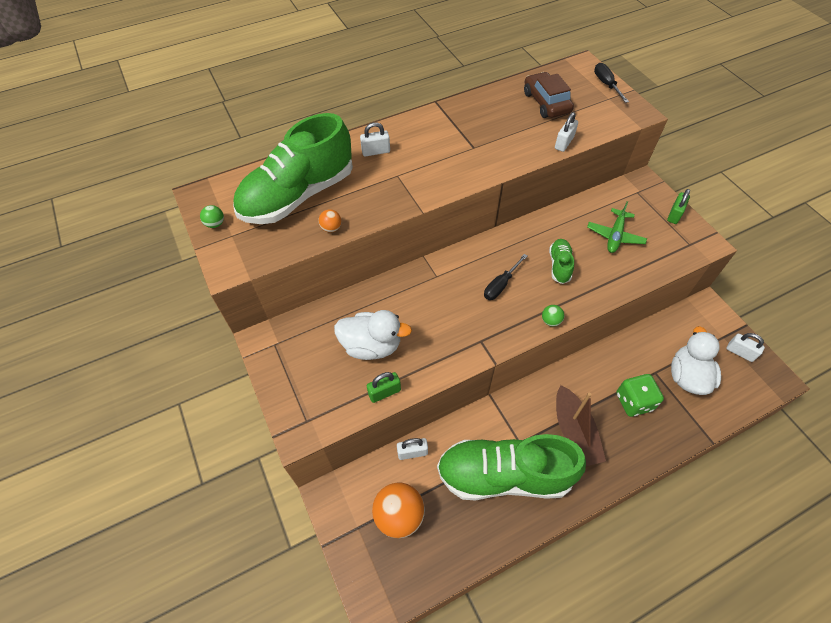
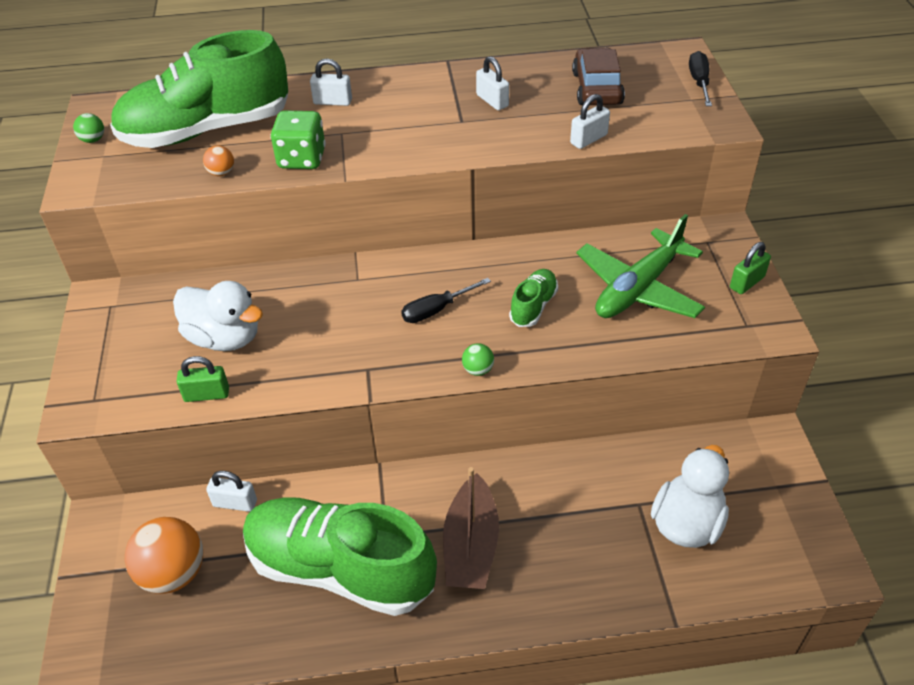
camera: 20 degrees right, 10 degrees down
green plane [587,201,647,253] -> green plane [576,214,705,318], size x1.60
green dice [616,374,664,417] -> green dice moved to [271,110,326,169]
white padlock [726,333,765,362] -> white padlock moved to [476,56,509,110]

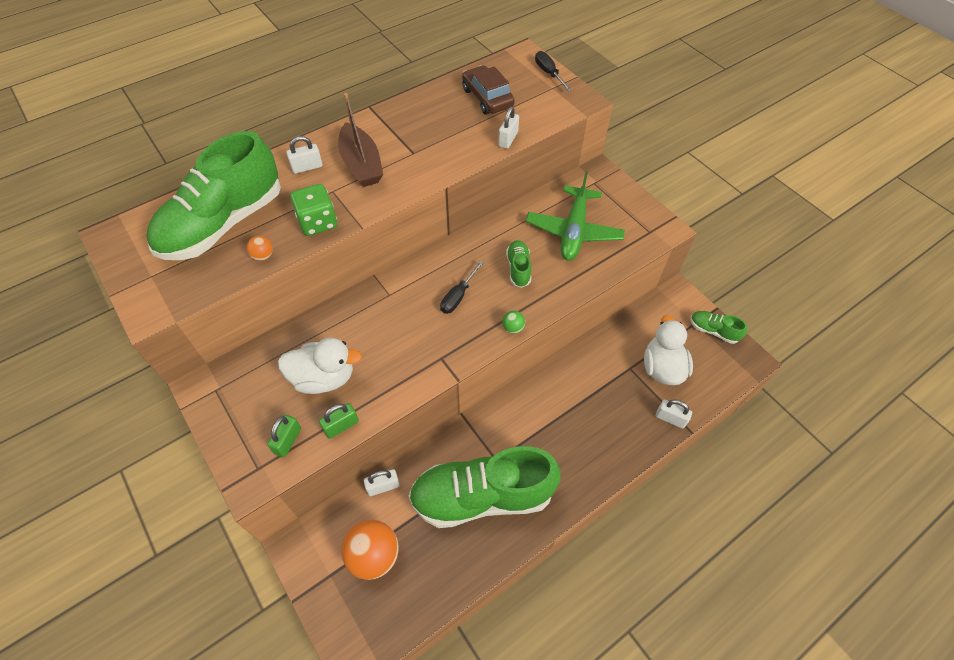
camera: 30 degrees left, 10 degrees up
green ball [73,113,104,143] -> none
brown boat [443,467,499,589] -> brown boat moved to [338,93,383,187]
white padlock [476,56,509,110] -> white padlock moved to [656,399,692,429]
green padlock [730,242,771,294] -> green padlock moved to [267,415,301,457]
none -> green shoe [690,311,747,344]

